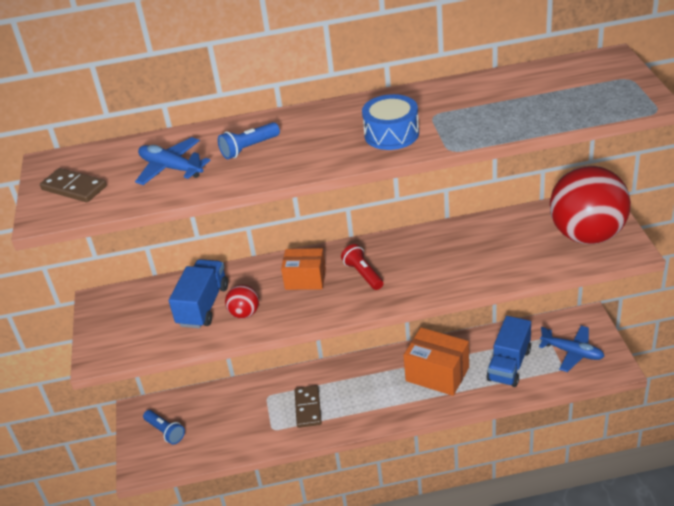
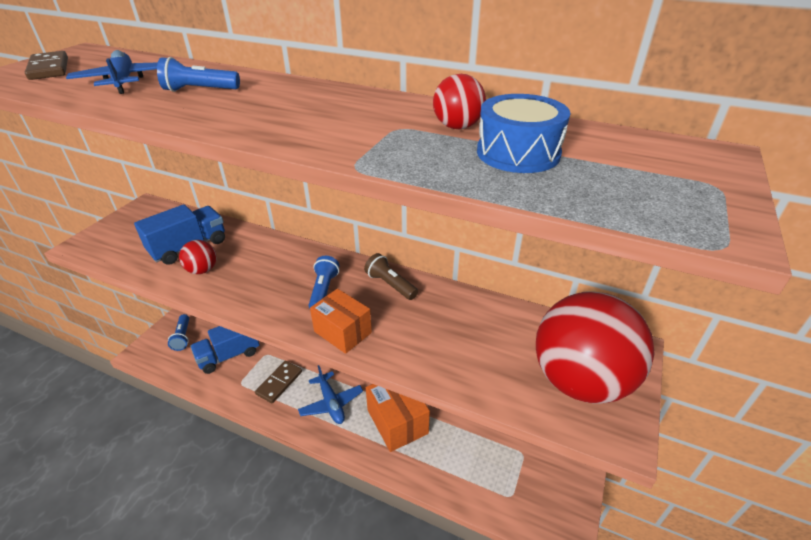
camera: 30 degrees right, 0 degrees up
orange box [281,248,326,290] -> orange box moved to [310,289,372,354]
red flashlight [341,244,383,290] -> blue flashlight [309,256,339,309]
blue drum [362,94,419,150] -> blue drum moved to [477,94,571,173]
blue truck [486,316,531,387] -> blue truck moved to [190,326,260,374]
blue plane [539,326,605,372] -> blue plane moved to [298,365,363,424]
none -> brown flashlight [364,253,418,300]
none -> red ball [433,74,486,129]

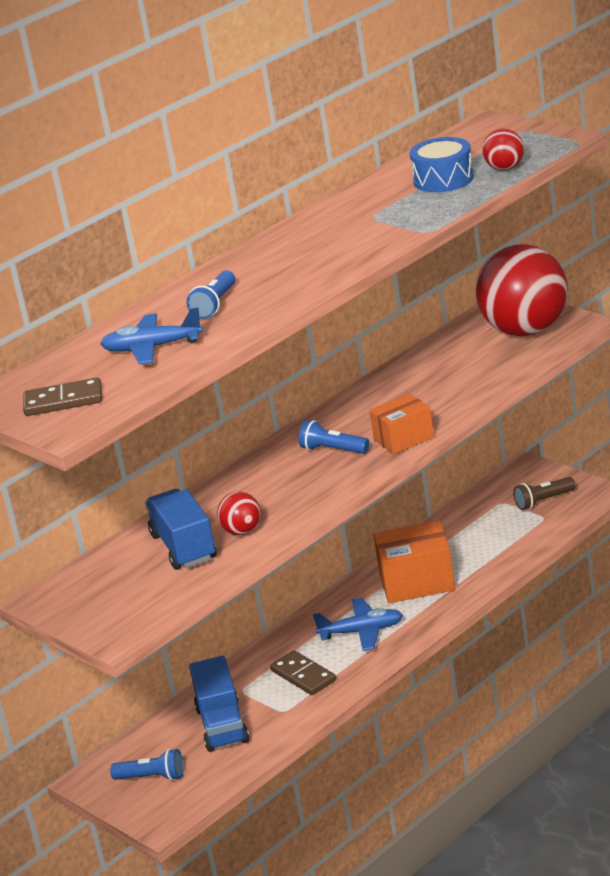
camera: 65 degrees left, 10 degrees down
brown flashlight [364,253,418,300] -> brown flashlight moved to [513,477,576,510]
red ball [433,74,486,129] -> red ball moved to [482,129,524,170]

